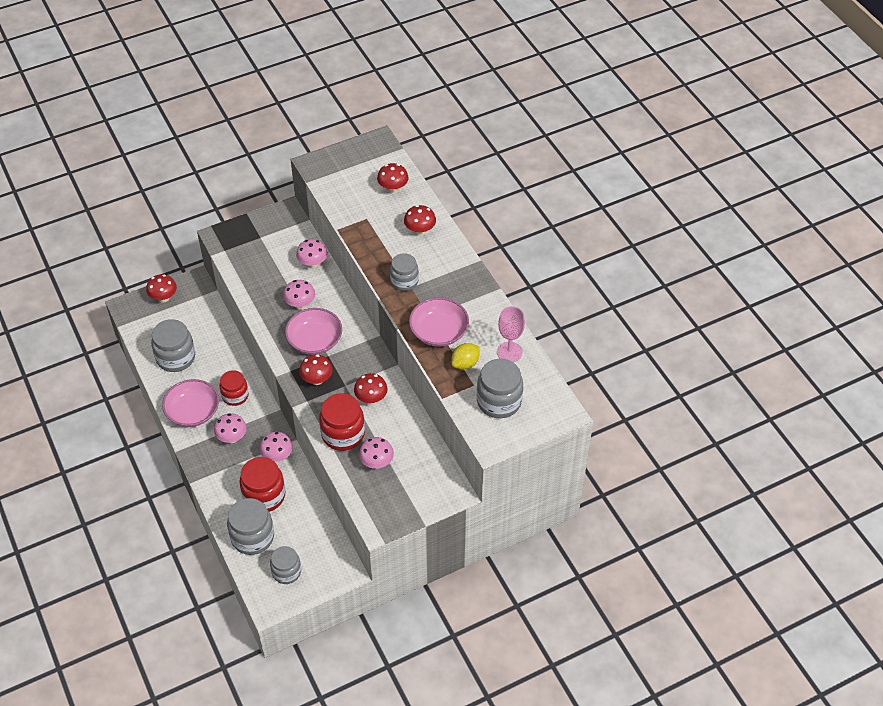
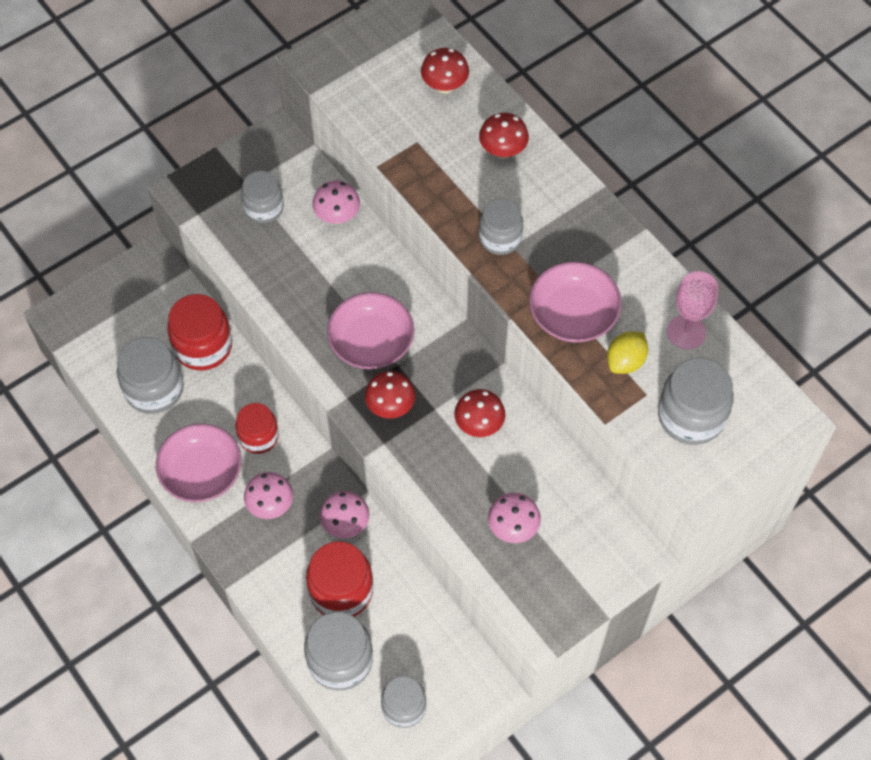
camera: 10 degrees left, 10 degrees up
red mushroom [146,274,177,302] -> none
pink mushroom [283,280,315,309] -> none
red jar [319,393,365,451] -> red jar moved to [167,294,232,370]
none -> grey jar [241,171,284,223]

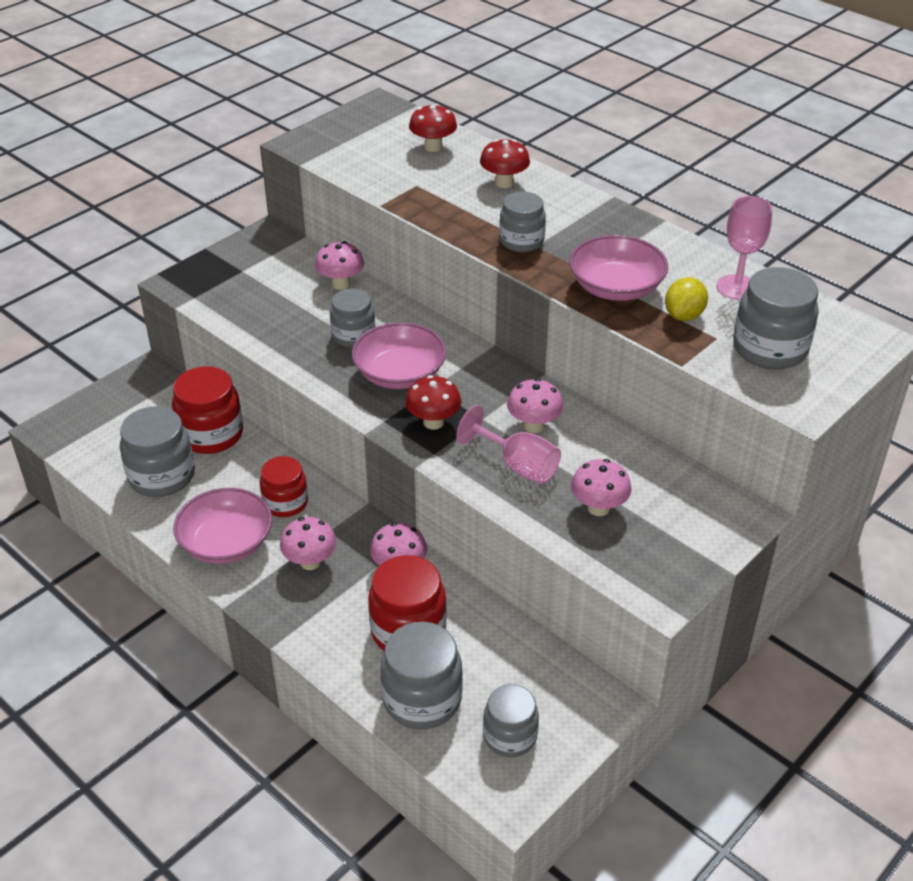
camera: 10 degrees left, 20 degrees down
grey jar [241,171,284,223] -> grey jar moved to [330,289,375,347]
red mushroom [454,389,505,437] -> pink mushroom [507,379,563,433]
none -> pink goblet [456,405,561,484]

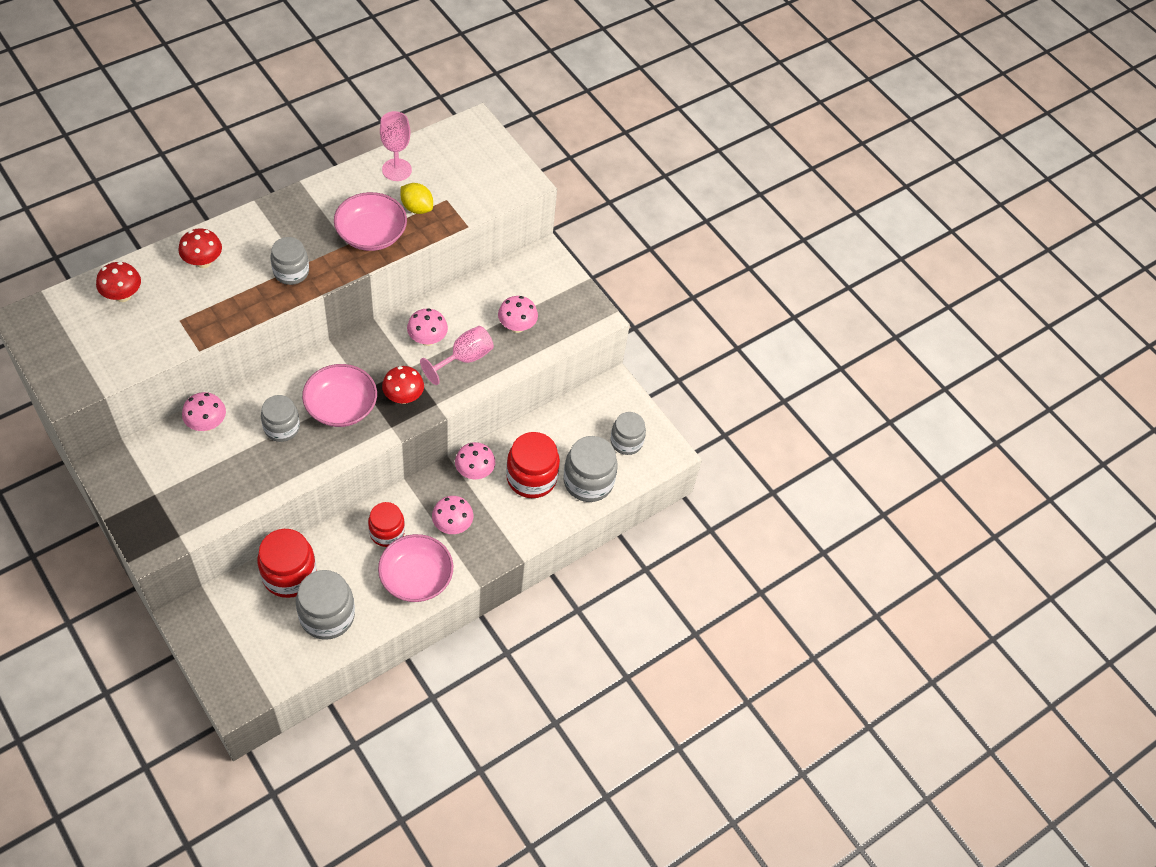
camera: 85 degrees left, 15 degrees up
grey jar [733,267,819,370] -> none

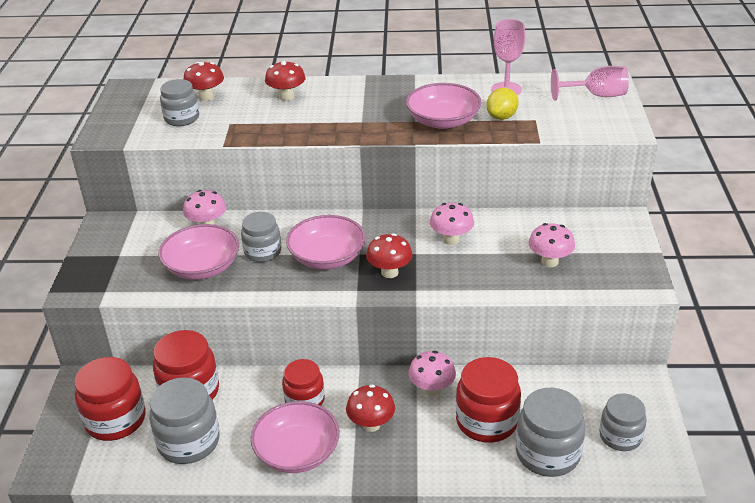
camera: 45 degrees right, 20 degrees down
grey jar [271,237,309,285] -> grey jar moved to [160,79,199,126]
yellow lemon [401,183,433,214] -> yellow lemon turned 45 degrees clockwise [486,88,519,120]
pink goblet [420,326,494,385] -> pink goblet moved to [551,66,629,100]
pink mushroom [432,496,474,534] -> red mushroom [346,384,395,432]
none -> red jar [74,357,146,441]
none -> pink bowl [158,224,239,280]

